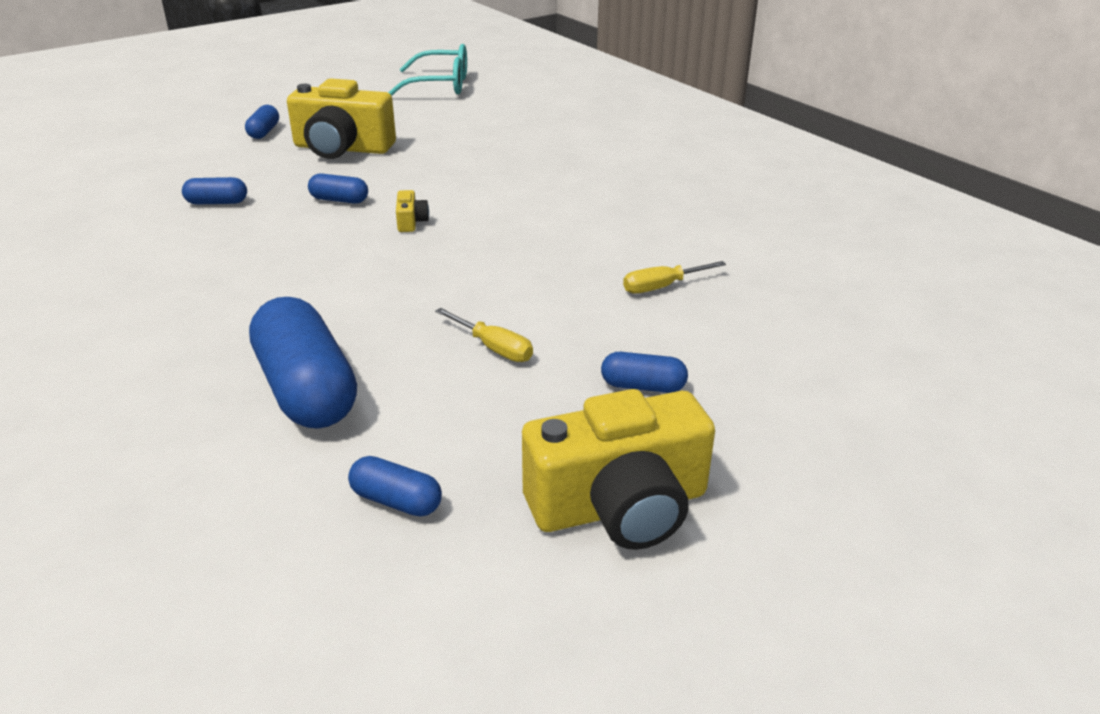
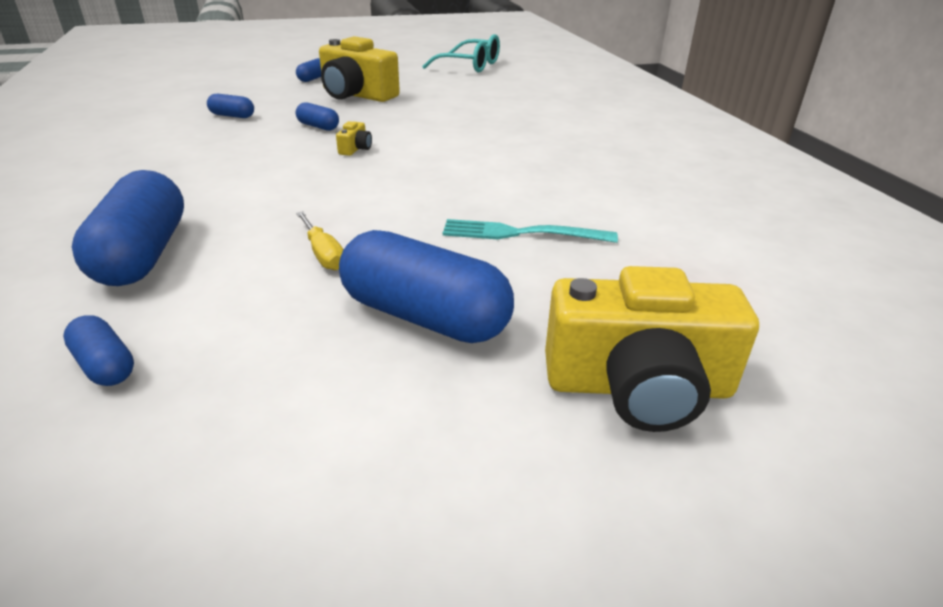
camera: 20 degrees right, 0 degrees up
yellow camera [522,389,715,550] -> yellow camera moved to [545,266,759,432]
blue capsule [601,352,688,393] -> blue capsule [339,230,514,343], size x2.08
yellow screwdriver [623,261,726,293] -> turquoise fork [443,219,618,243]

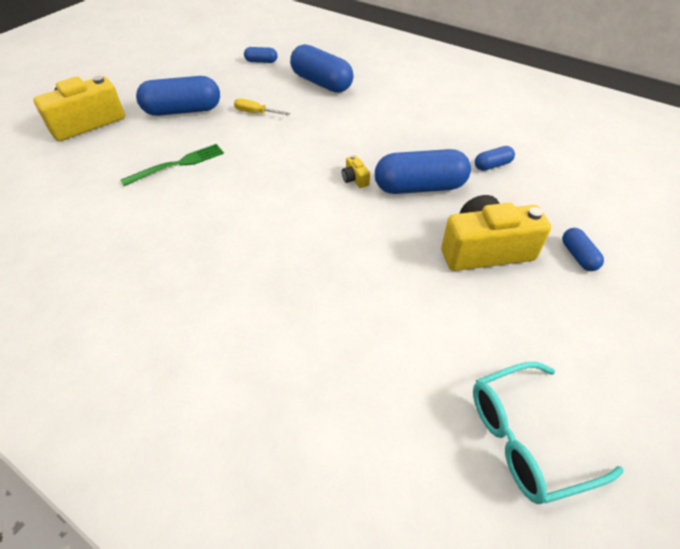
camera: 140 degrees right, 15 degrees up
blue capsule [296,102,339,131] -> blue capsule [375,149,471,194], size x2.08
turquoise fork [443,219,618,243] -> green fork [121,144,224,186]

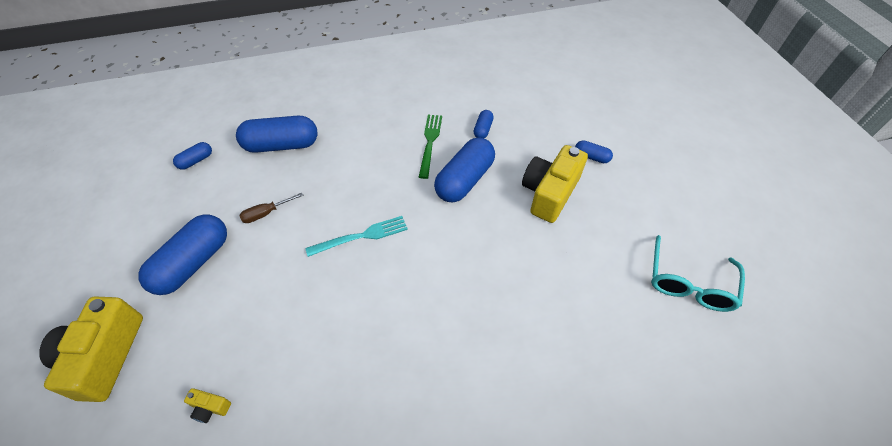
camera: 50 degrees left, 5 degrees up
green fork [121,144,224,186] -> green fork moved to [419,115,442,179]
yellow screwdriver [234,98,290,116] -> brown screwdriver [239,193,303,223]
yellow camera [342,155,370,188] -> yellow camera moved to [184,388,231,423]
none -> turquoise fork [305,216,408,257]

